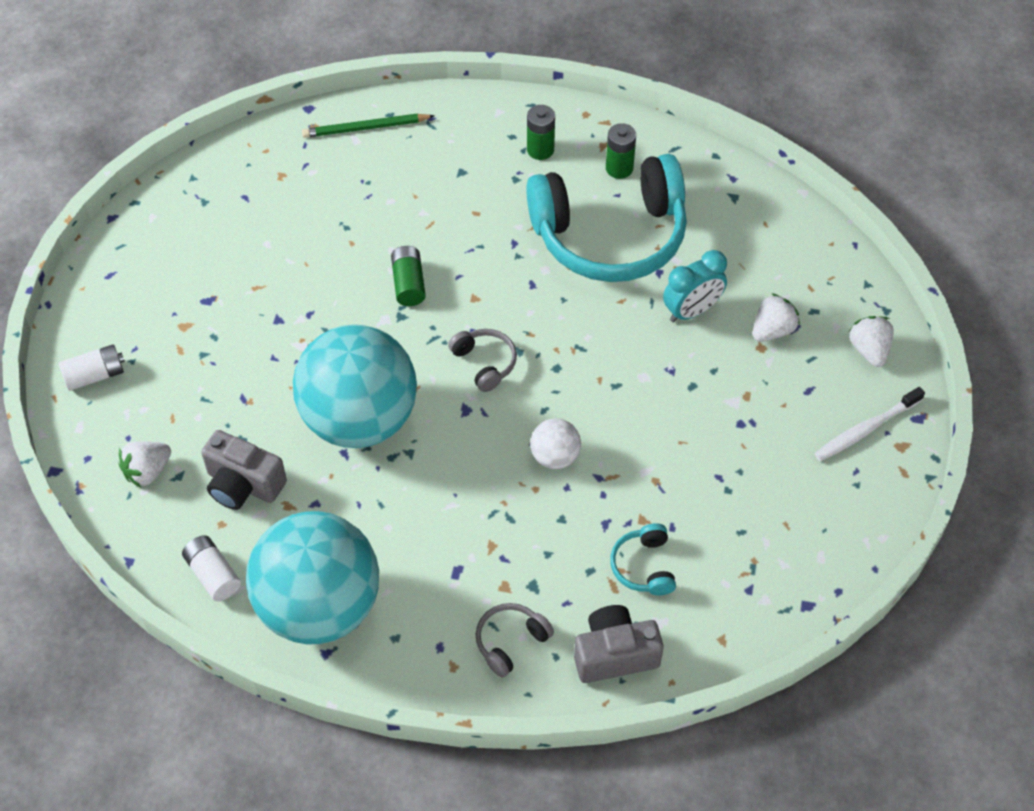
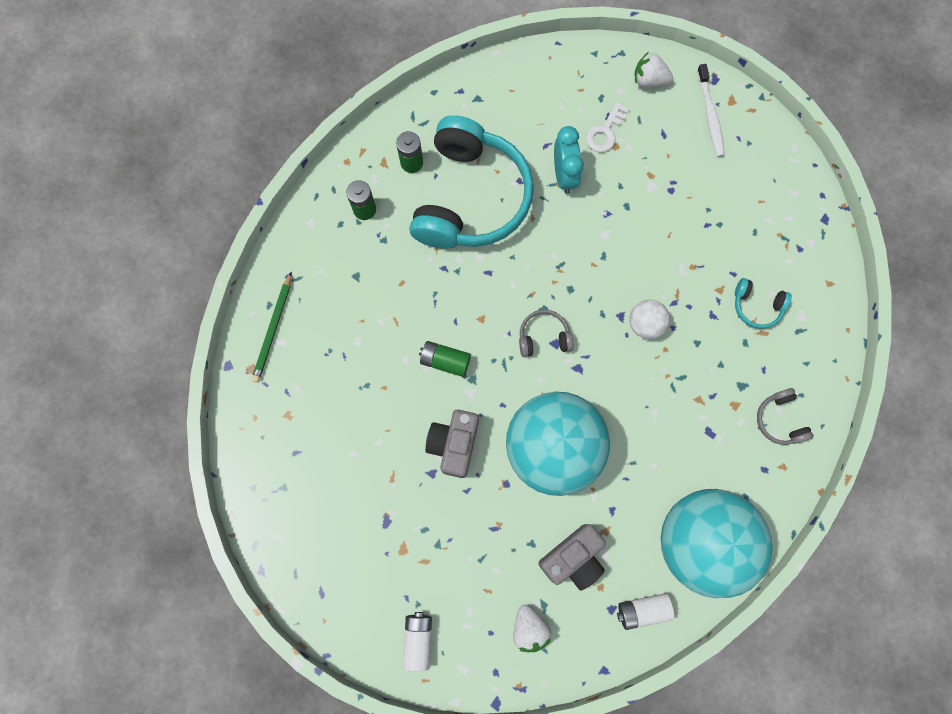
camera: 65 degrees left, 20 degrees up
grey camera [574,605,664,683] -> grey camera moved to [425,410,479,478]
white strawberry [753,293,800,342] -> white key [586,102,629,152]

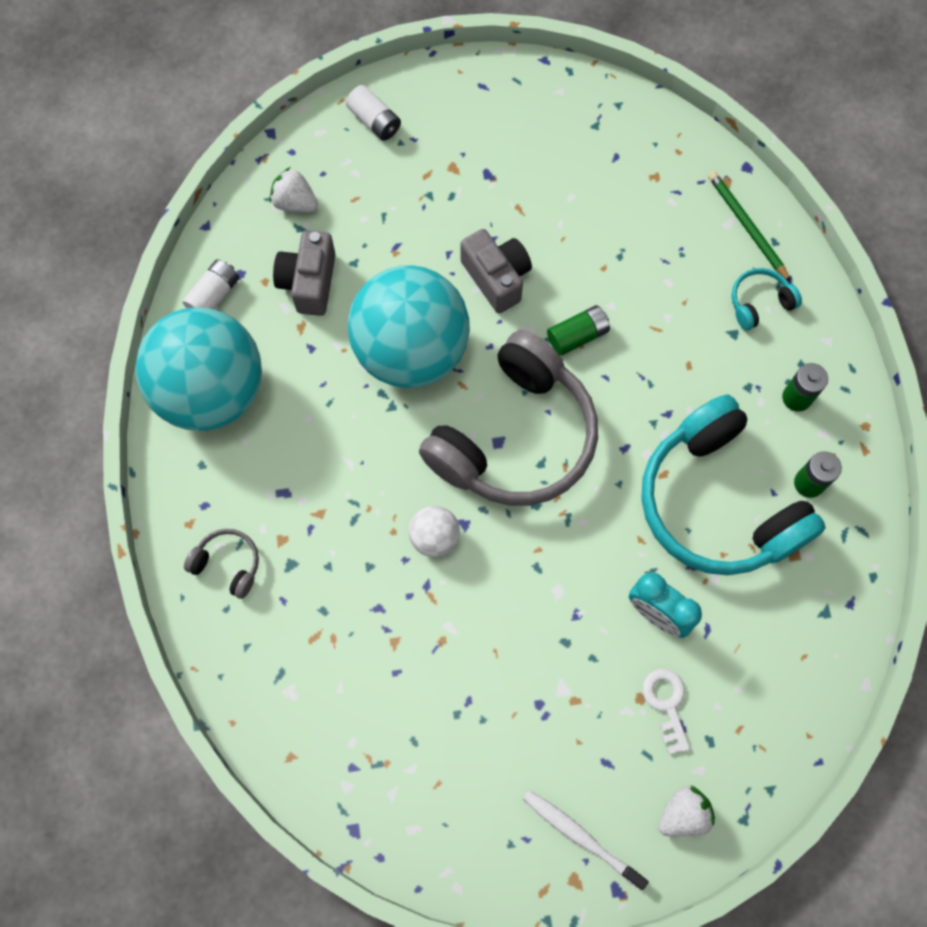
camera: 135 degrees right, 5 degrees down
grey headphones [519,310,573,357] -> grey headphones [419,330,598,506], size x2.48
turquoise headphones [735,278,792,329] -> turquoise headphones moved to [732,268,802,330]

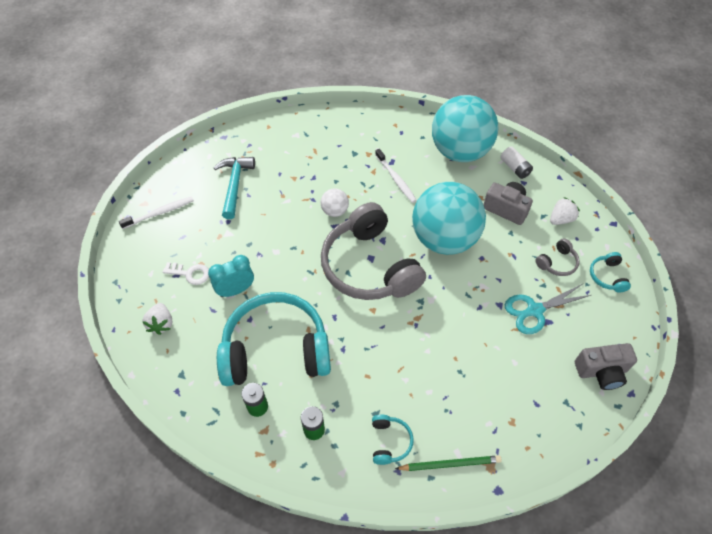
camera: 115 degrees right, 15 degrees down
grey headphones [184,529,259,599] -> grey headphones moved to [535,238,580,276]
white battery [346,85,401,141] -> turquoise headphones [590,252,631,293]
grey camera [461,229,532,313] -> grey camera moved to [575,343,637,390]
green battery [547,305,610,356] -> none
white strawberry [658,785,715,837] -> white strawberry moved to [143,303,173,335]
none -> turquoise hammer [214,157,255,219]
none -> white toothbrush [375,149,417,203]
none -> turquoise scissors [504,284,591,334]

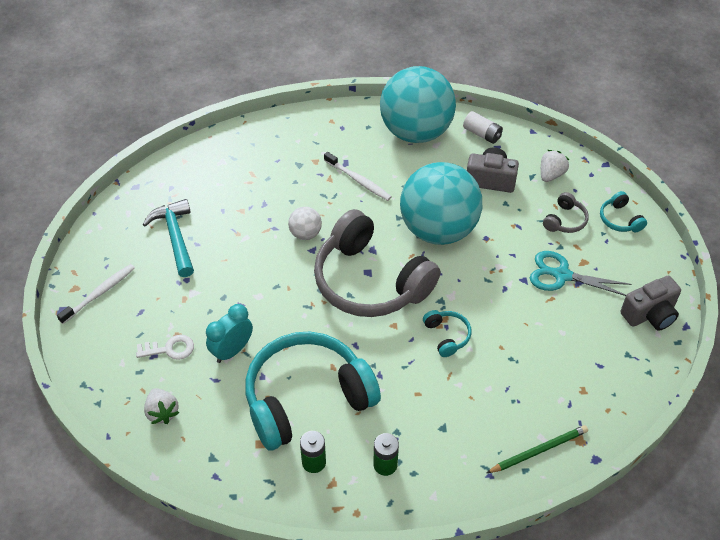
camera: 20 degrees left, 5 degrees down
turquoise headphones [372,414,414,465] -> turquoise headphones moved to [423,310,472,357]
turquoise scissors [504,284,591,334] -> turquoise scissors turned 60 degrees clockwise [530,251,632,296]

